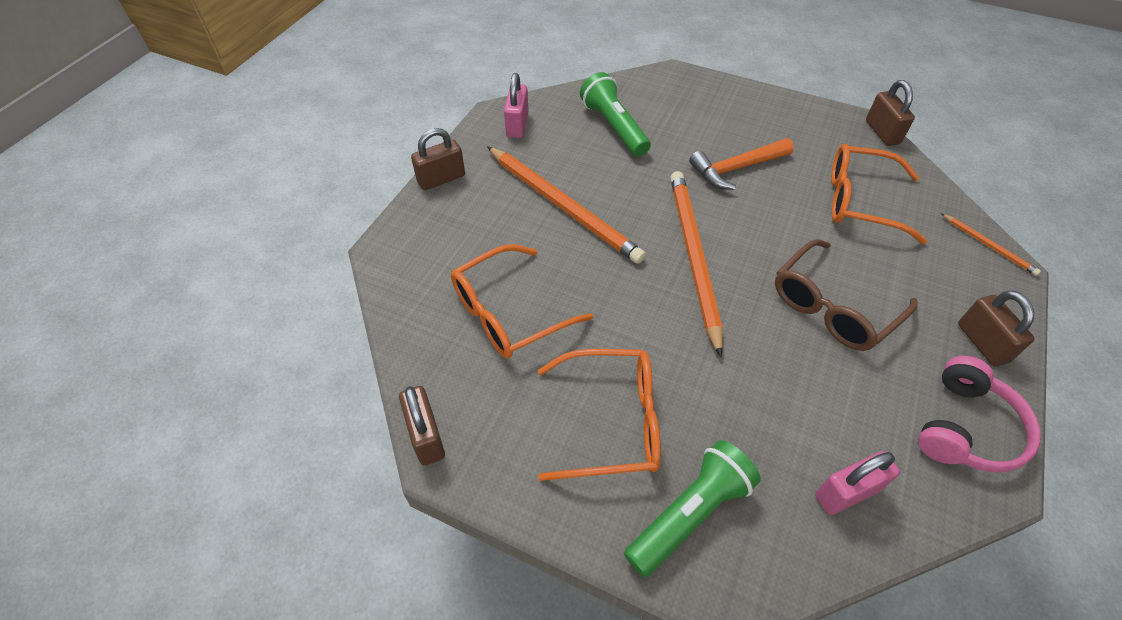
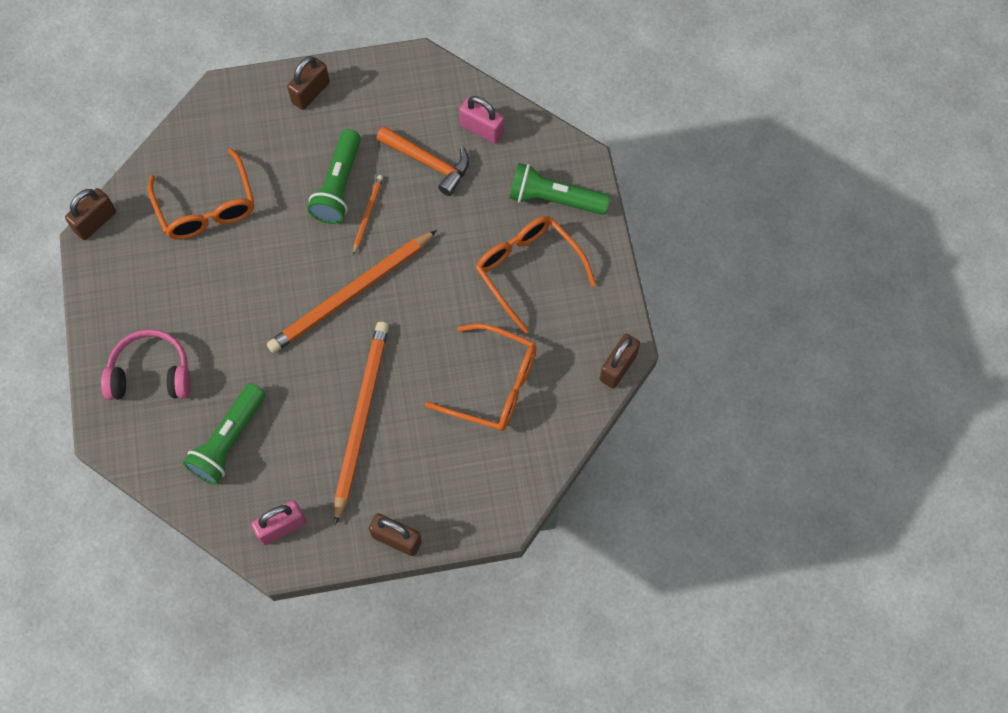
camera: 125 degrees left, 15 degrees up
orange hammer [689,138,794,190] -> orange hammer moved to [376,126,469,196]
brown glasses [775,239,918,351] -> green flashlight [307,129,361,224]
pink headphones [918,356,1041,473] -> pink headphones moved to [101,329,191,400]
orange pencil [941,213,1041,276] -> orange pencil moved to [353,175,383,255]

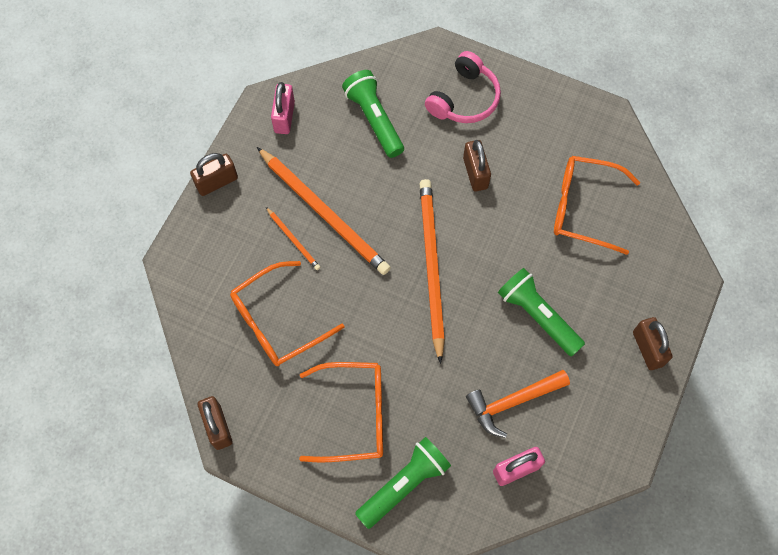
camera: 125 degrees right, 0 degrees up
brown padlock [65,188,116,240] -> brown padlock moved to [463,140,491,191]
orange pencil [353,175,383,255] -> orange pencil moved to [266,207,320,270]

